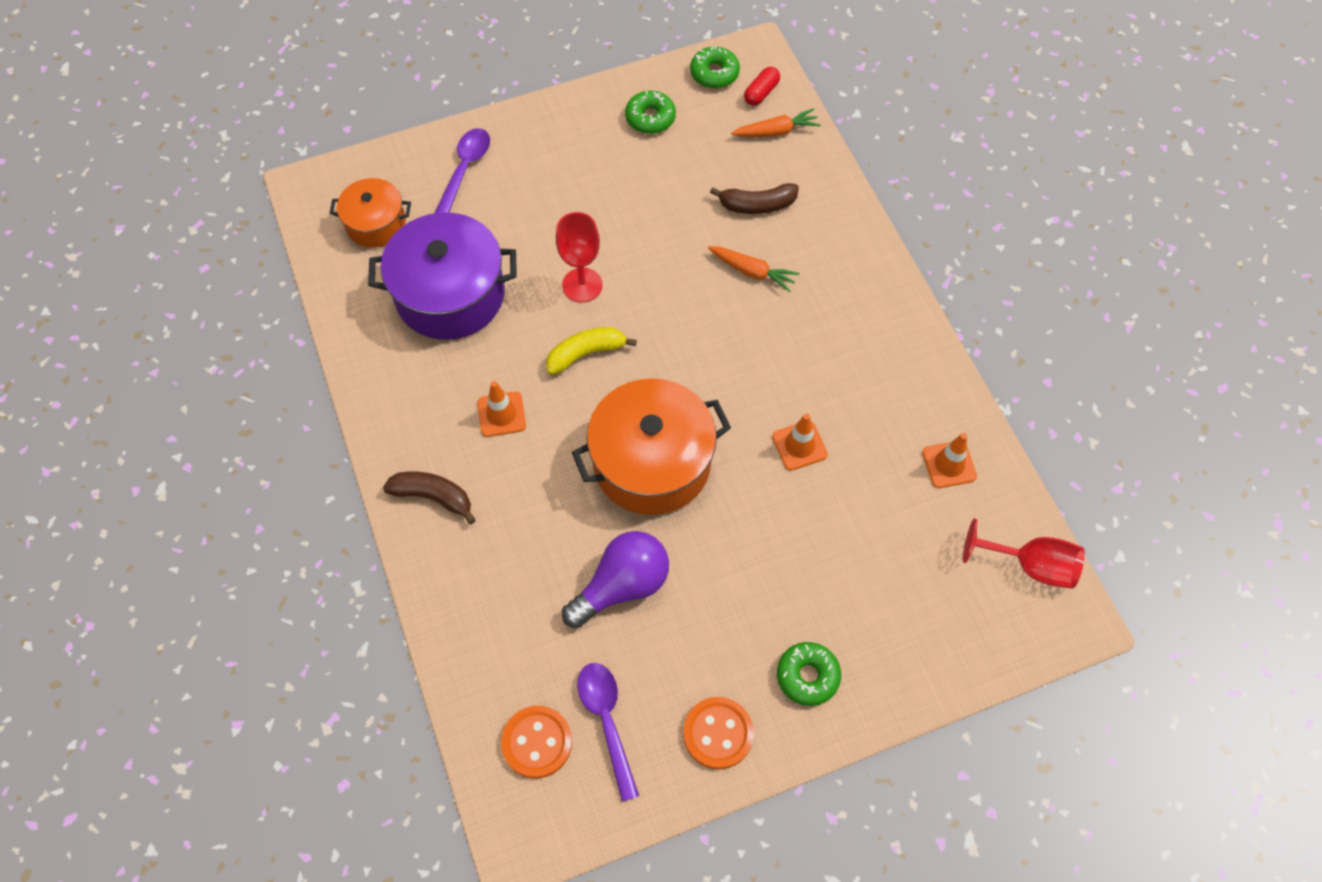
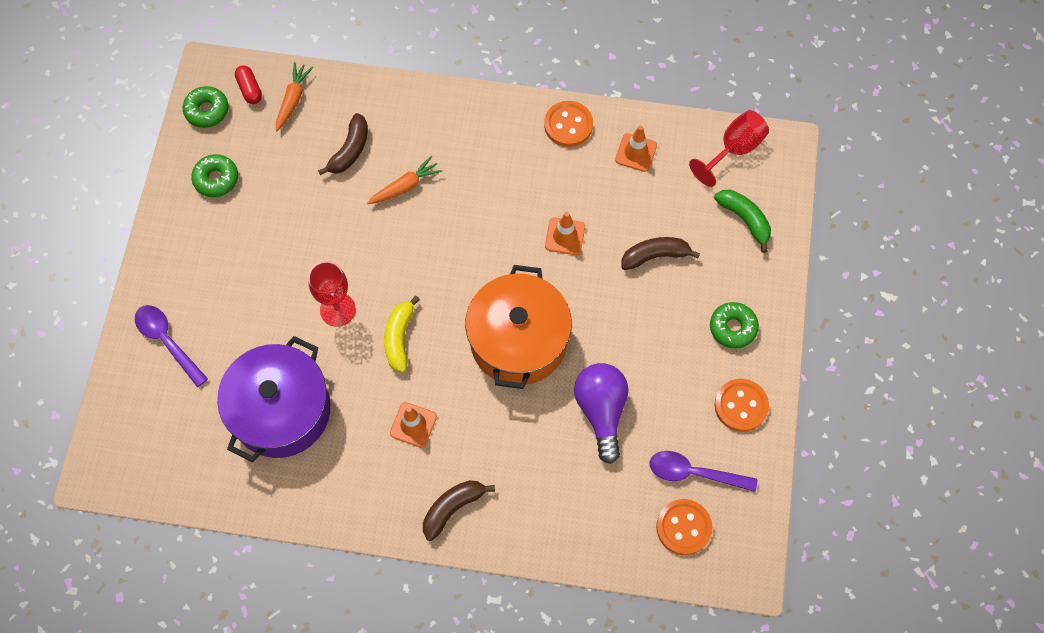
camera: 60 degrees left, 5 degrees up
orange pot [330,178,411,248] -> none
none -> orange button [544,101,593,147]
none -> brown banana [621,237,700,270]
none -> green banana [714,190,771,253]

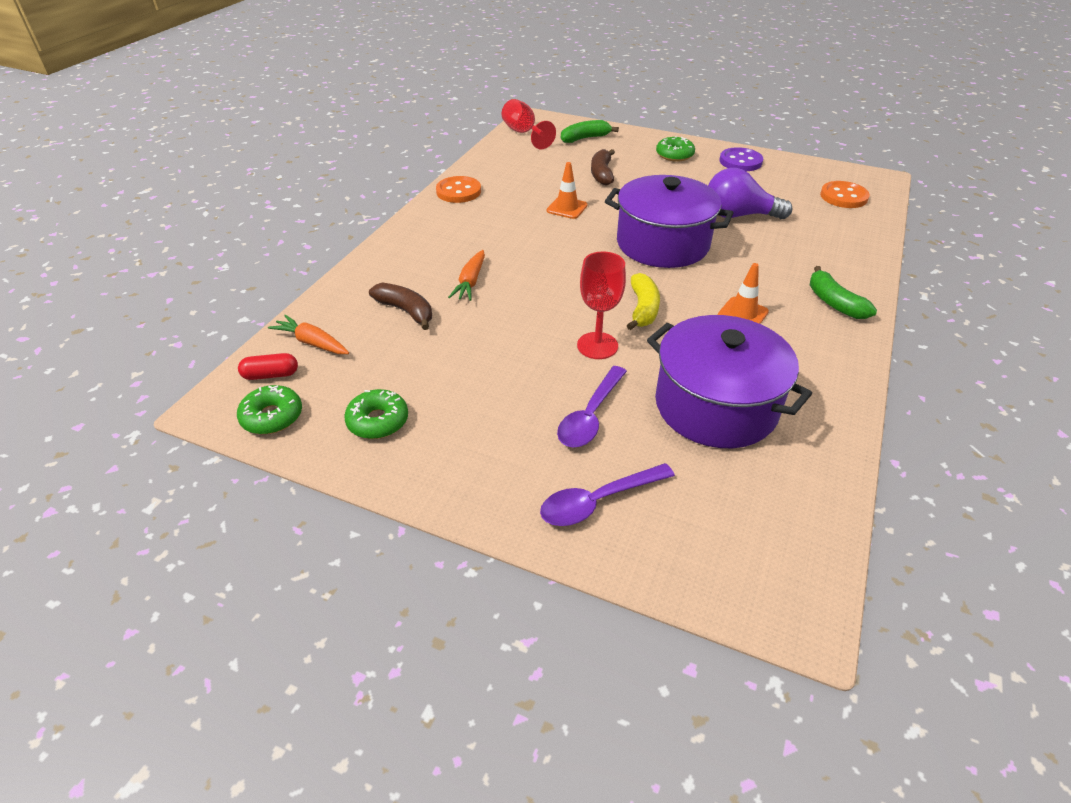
camera: 75 degrees left, 25 degrees down
orange carrot [367,156,443,204] -> orange carrot turned 150 degrees counterclockwise [448,250,485,301]
yellow banana [384,296,420,373] -> yellow banana turned 105 degrees counterclockwise [627,273,660,330]
brown banana [423,480,495,541] -> green banana [810,266,877,319]
orange pot [465,265,572,389] -> purple pot [605,175,733,268]
orange traffic cone [615,125,657,172] -> none
purple spoon [649,451,757,492] -> purple spoon moved to [557,366,627,447]
orange button [714,379,769,432] -> purple button [720,147,763,171]

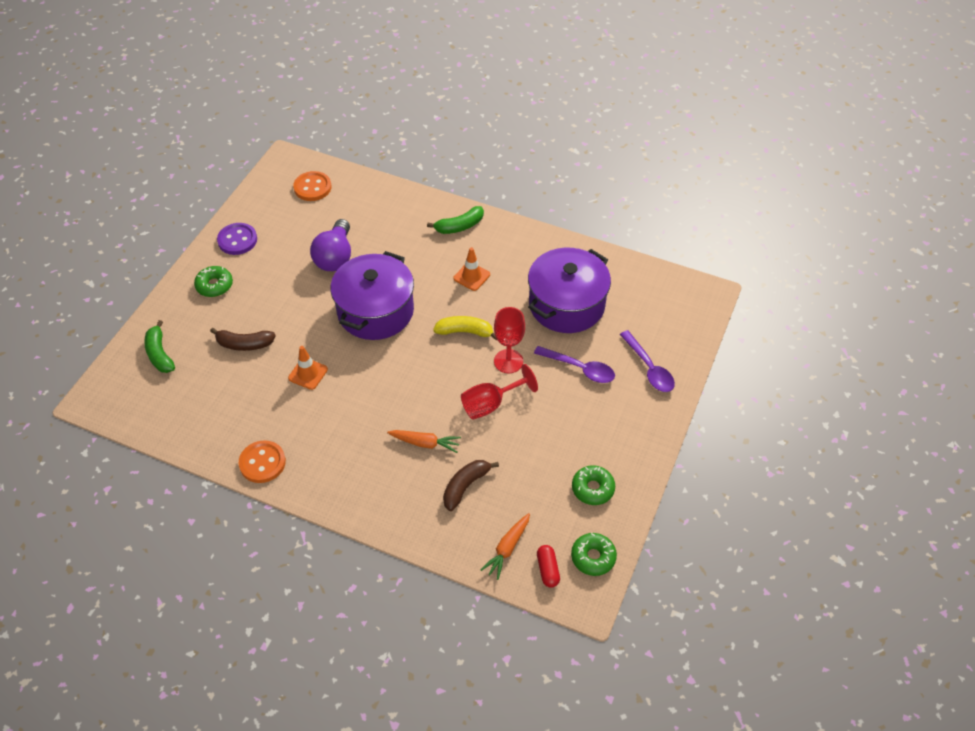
camera: 90 degrees left, 10 degrees up
red goblet [502,99,556,149] -> red goblet moved to [461,364,538,420]

